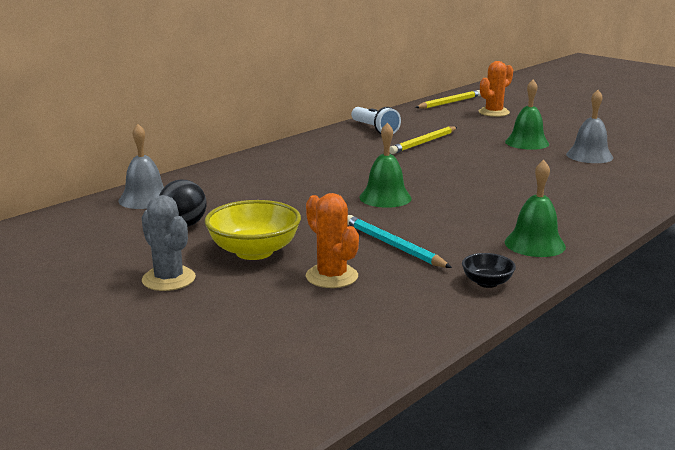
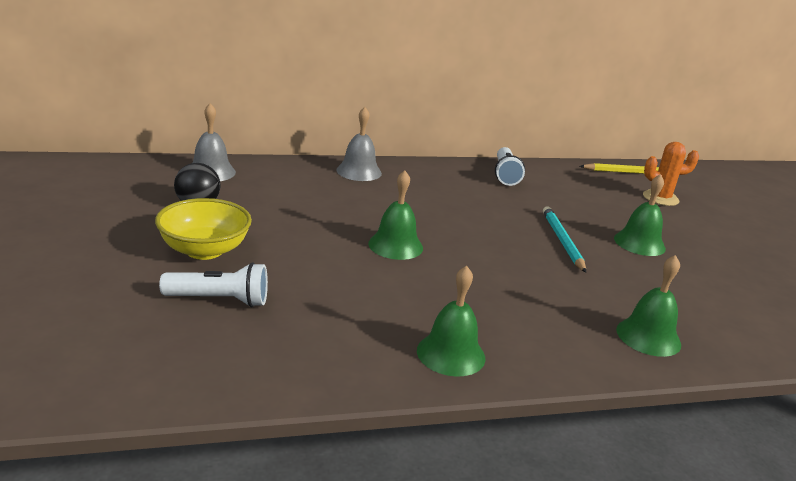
camera: 30 degrees right, 5 degrees up
grey cactus [141,195,196,291] -> none
orange cactus [306,193,359,288] -> white flashlight [159,262,268,307]
turquoise pencil [347,215,452,268] -> turquoise pencil moved to [543,206,586,273]
yellow pencil [389,126,457,154] -> none
black bowl [462,253,516,288] -> none
grey bell [566,90,613,163] -> grey bell moved to [336,107,382,181]
none -> green bell [616,255,681,357]

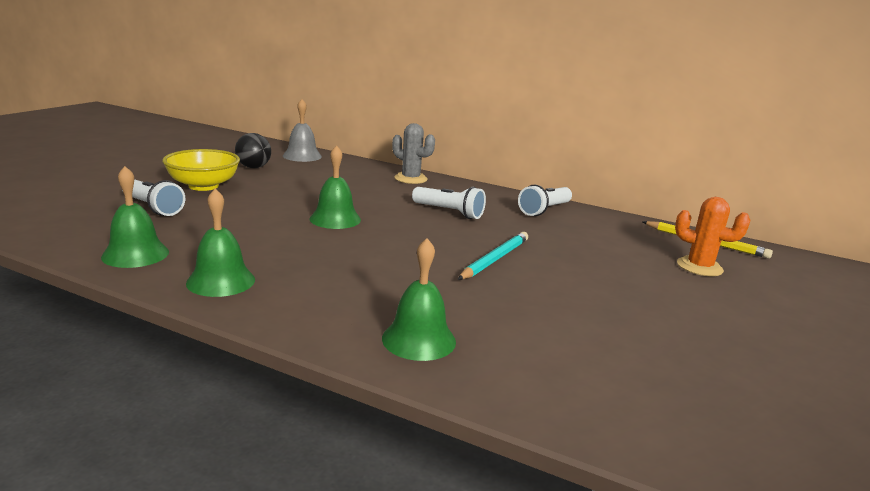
camera: 40 degrees right, 5 degrees down
grey bell [336,107,382,181] -> grey cactus [392,123,435,184]
green bell [614,174,666,256] -> green bell moved to [101,166,169,268]
none -> white flashlight [412,187,486,219]

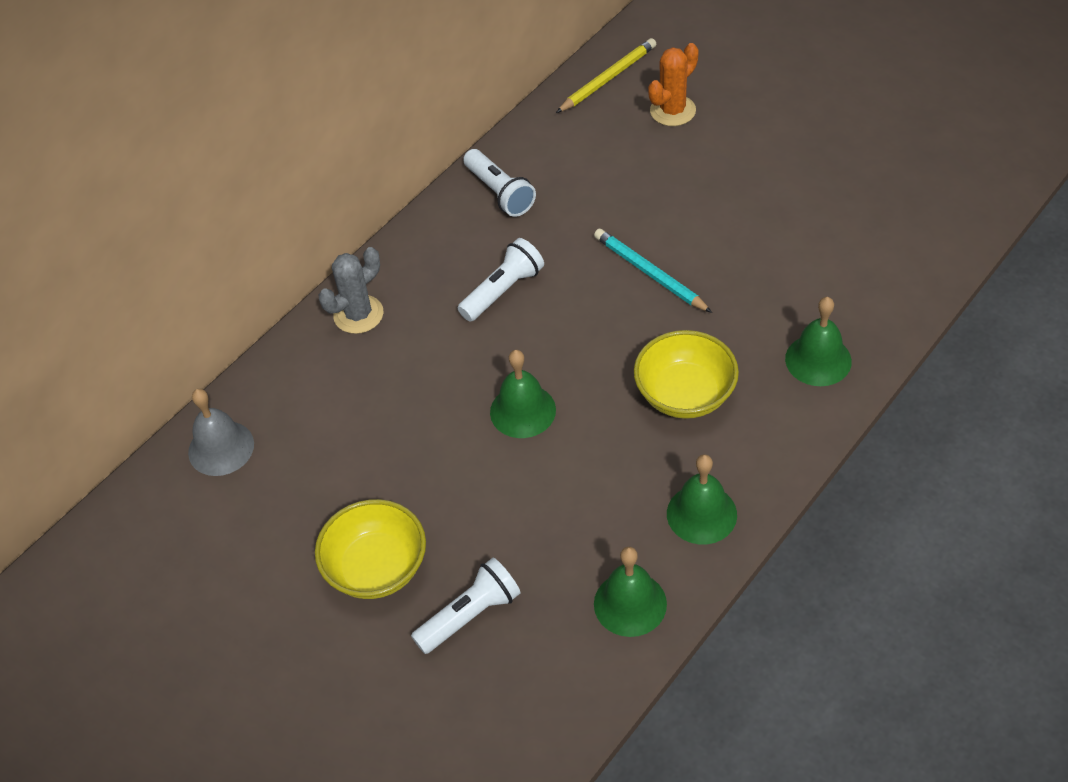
camera: 70 degrees left, 30 degrees up
black ball [235,133,271,168] -> none
none -> yellow bowl [634,330,739,419]

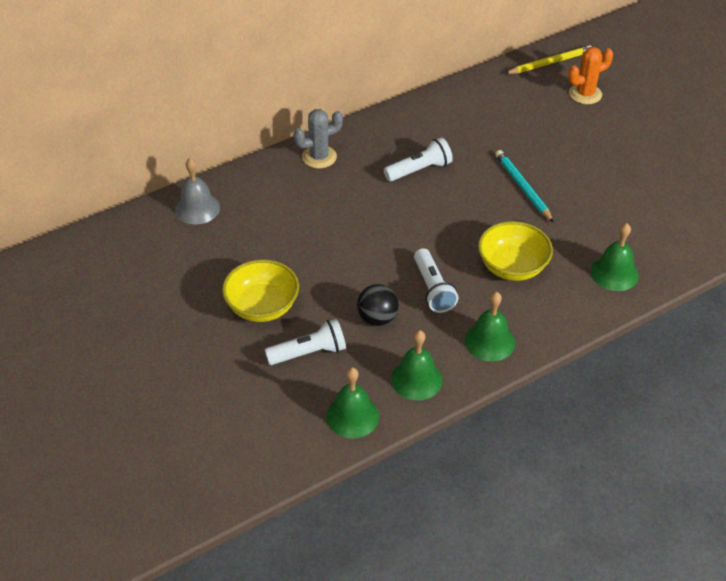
camera: 15 degrees right, 5 degrees down
white flashlight [463,149,536,217] -> white flashlight moved to [414,248,458,313]
green bell [490,350,556,438] -> green bell moved to [326,367,379,438]
none -> black ball [357,284,399,326]

